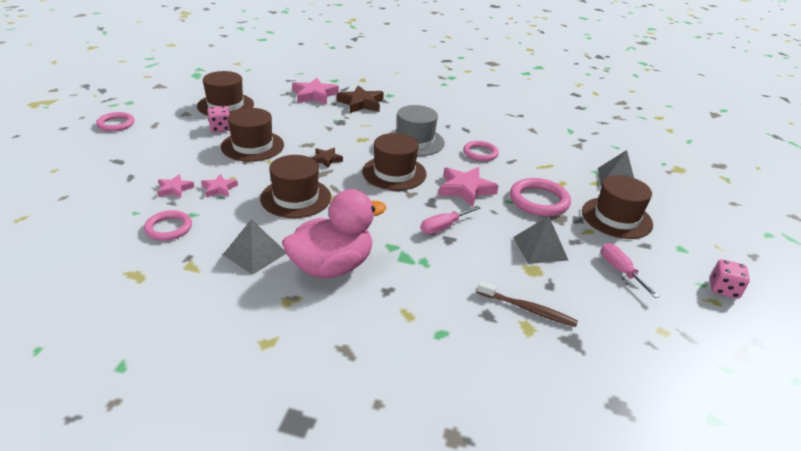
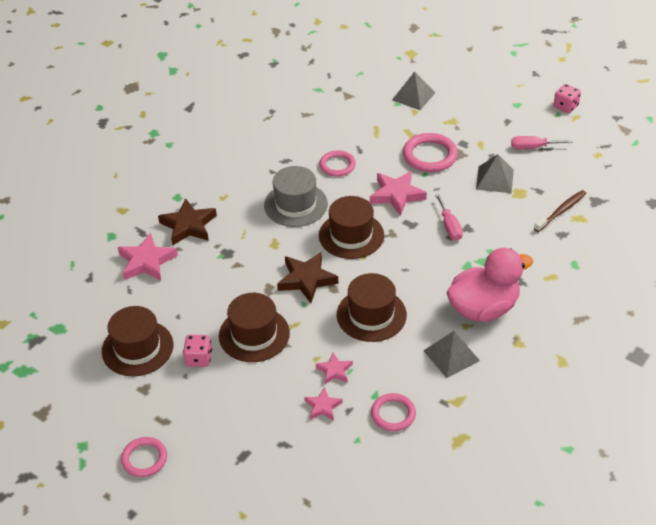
camera: 65 degrees left, 10 degrees up
pink duck [282,189,386,278] -> pink duck turned 75 degrees clockwise [447,248,533,322]
brown star [311,148,343,168] -> brown star [277,252,338,303], size x1.76
brown hat [582,175,653,239] -> none

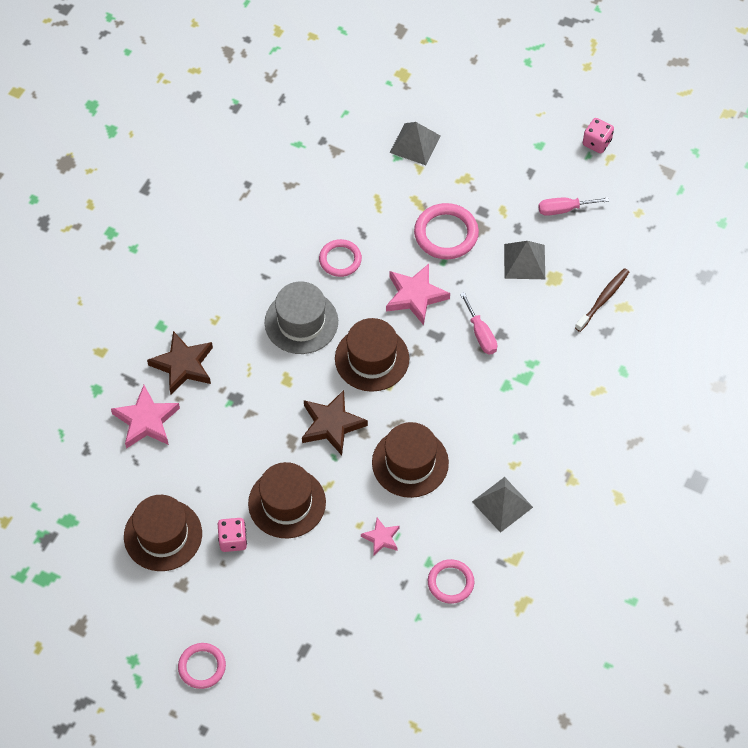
camera: 10 degrees left, 15 degrees up
pink star [304,387,343,421] -> none
pink duck [447,248,533,322] -> none

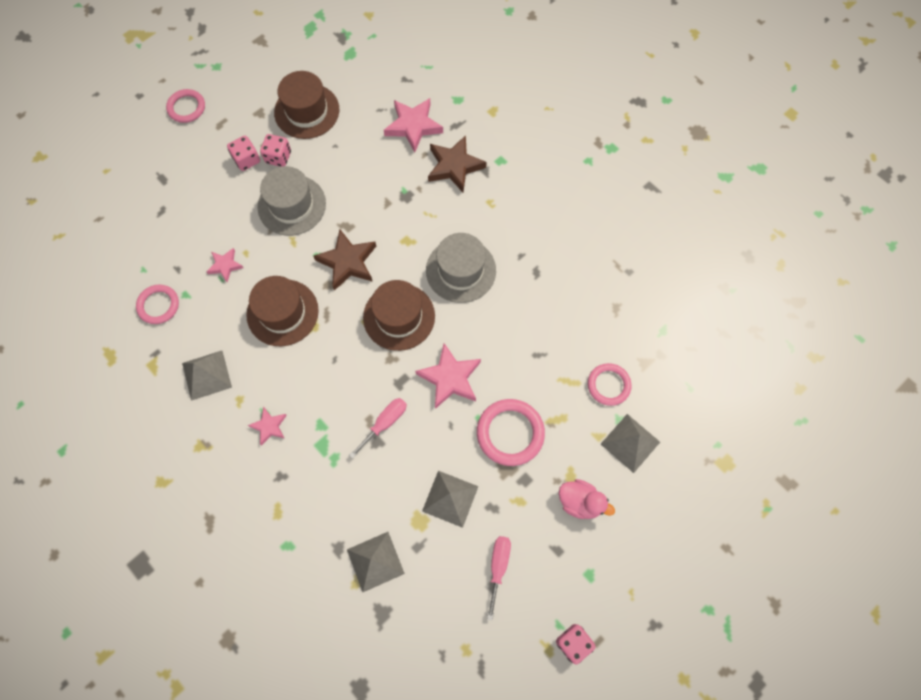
camera: 110 degrees right, 10 degrees up
brown hat [248,462,326,538] -> grey hat [257,166,326,236]
pink ring [319,239,362,277] -> pink ring moved to [588,363,632,406]
pink screwdriver [460,292,497,354] -> pink screwdriver turned 135 degrees clockwise [349,398,407,458]
brown toothbrush [575,268,629,332] -> grey pyramid [347,532,405,592]
none -> pink dice [227,136,260,171]
none -> pink star [248,407,287,446]
none -> pink duck [559,479,615,519]

